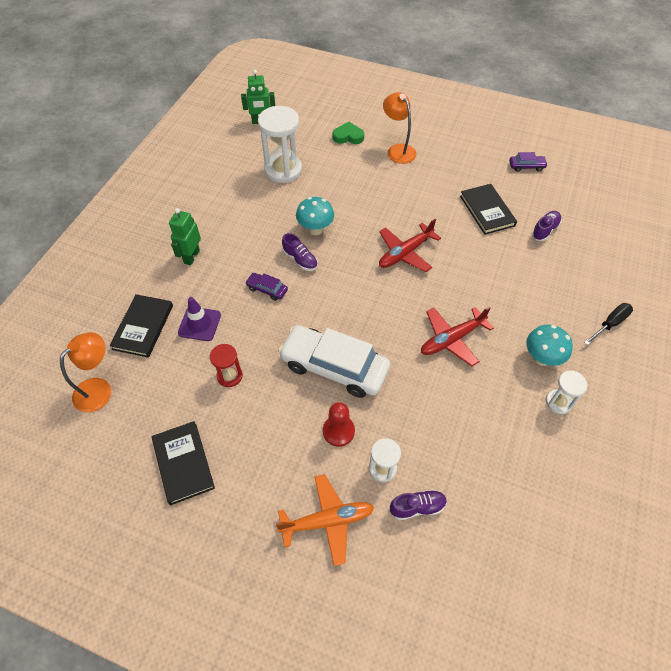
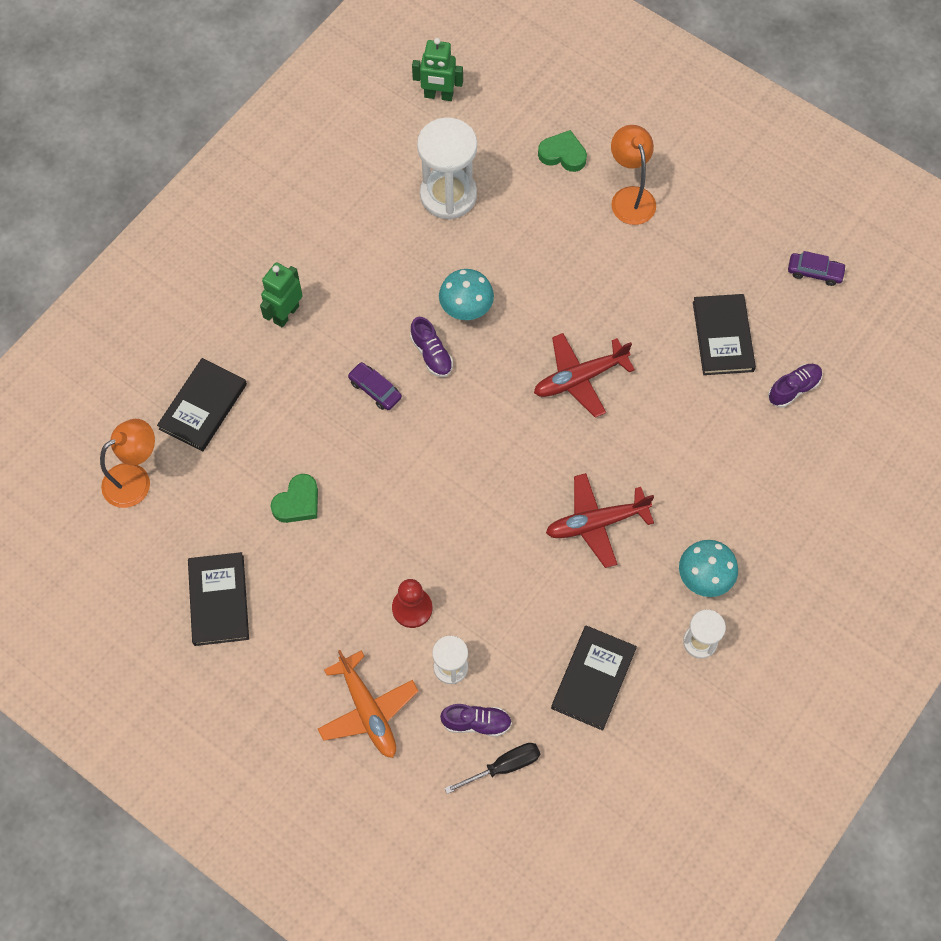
camera: 15 degrees right, 10 degrees up
purple traffic cone [178,297,221,341] -> none
red hourglass [210,344,243,387] -> green heart [270,474,318,523]
orange plane [276,474,374,566] -> orange plane turned 60 degrees clockwise [318,650,418,758]
white car [278,325,390,398] -> none
black screwdriver [584,303,633,345] -> black screwdriver moved to [444,743,540,794]
none -> black book [551,625,637,731]

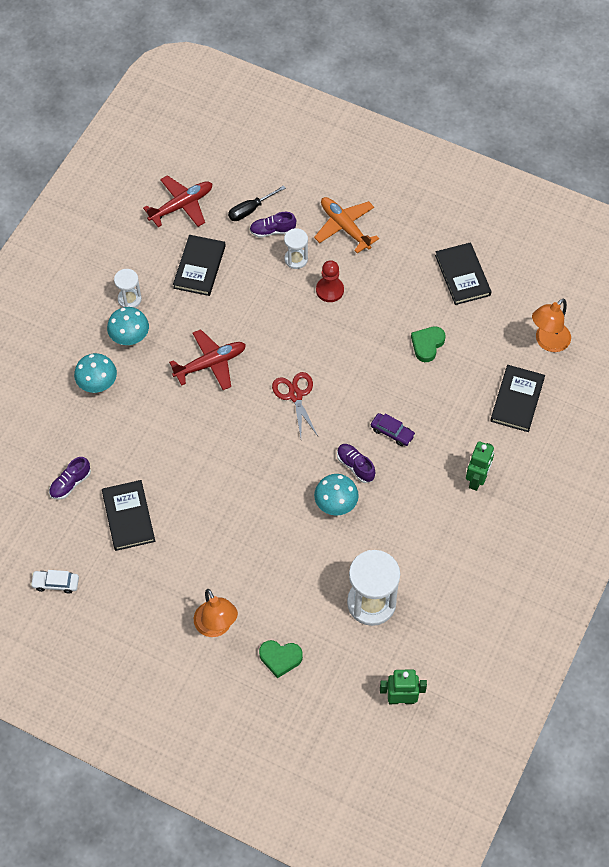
camera: 170 degrees right, 5 degrees down
red plane [534,333,635,418] -> red plane moved to [143,175,212,227]
purple car [788,251,846,286] -> white car [30,570,79,594]
none -> turquoise mushroom [74,353,117,393]
none -> red scissors [272,372,318,437]

